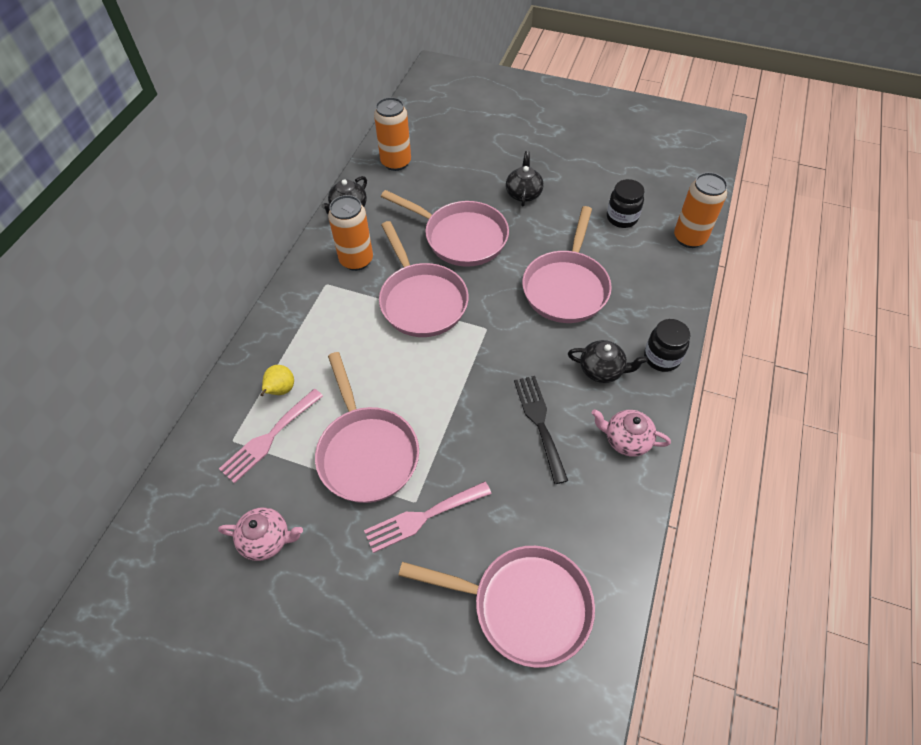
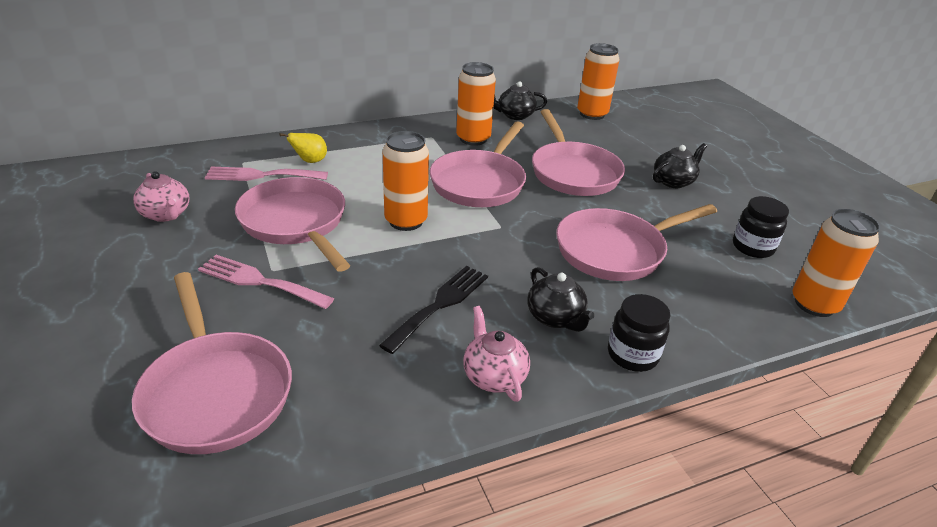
camera: 45 degrees right, 20 degrees down
pink pan [315,352,419,503] -> pink pan turned 120 degrees clockwise [235,177,350,272]
none -> orange can [383,131,429,231]

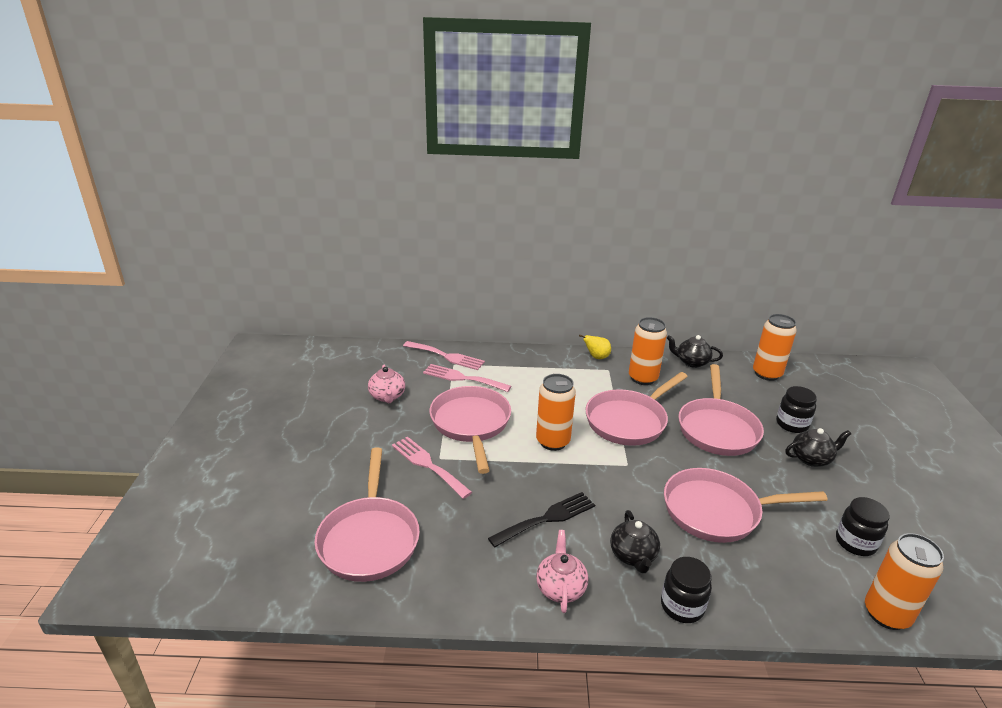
camera: 25 degrees right, 5 degrees down
yellow pear [280,133,327,163] -> yellow pear moved to [579,335,611,359]
none -> pink fork [403,341,485,370]
none -> black jar [776,386,817,433]

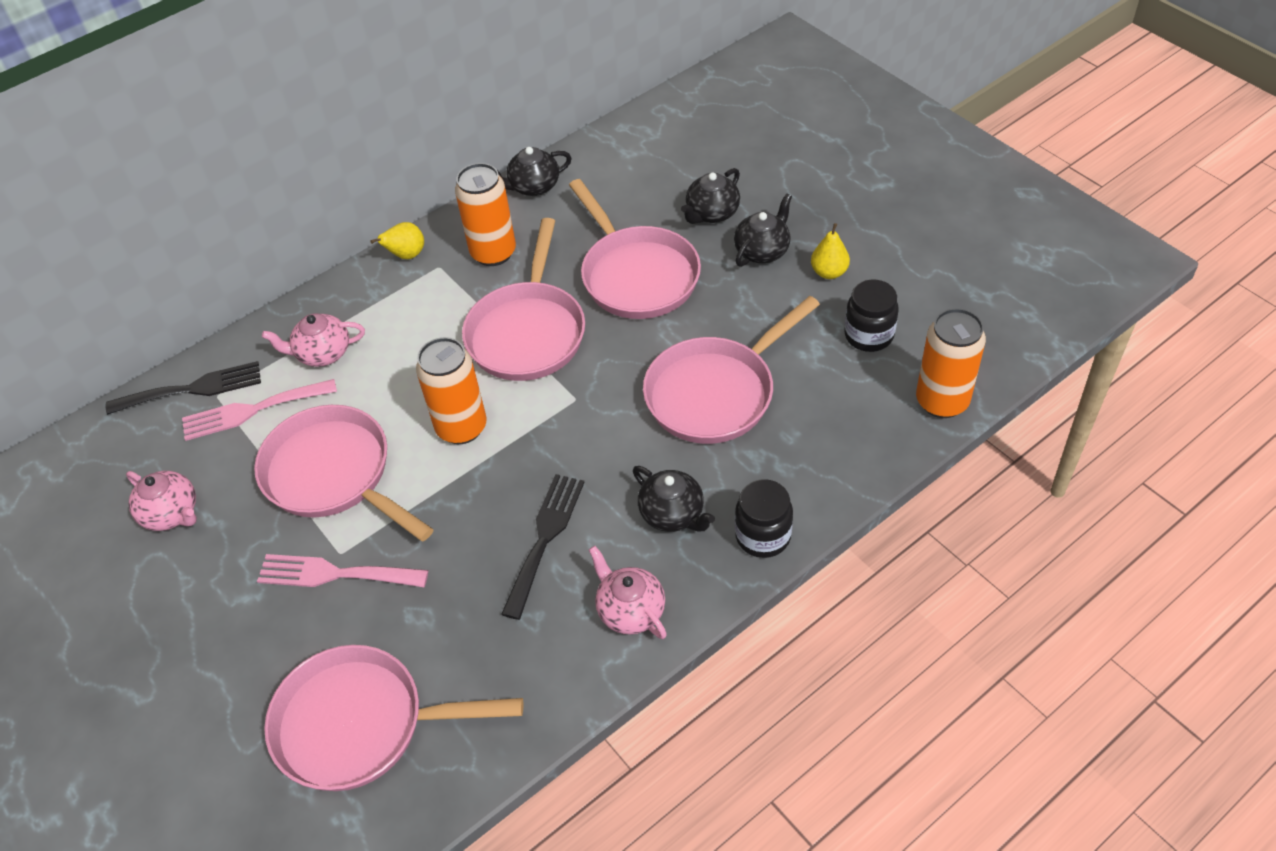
camera: 35 degrees left, 20 degrees up
pink pan [314,448,420,582] -> pink pan turned 135 degrees clockwise [264,645,523,791]
pink fork [403,341,485,370] -> black fork [106,361,261,415]
orange can [753,314,797,381] -> none
black jar [776,386,817,433] -> black teapot [681,168,740,224]
none -> pink teapot [262,313,365,367]
none -> yellow pear [811,223,850,279]

